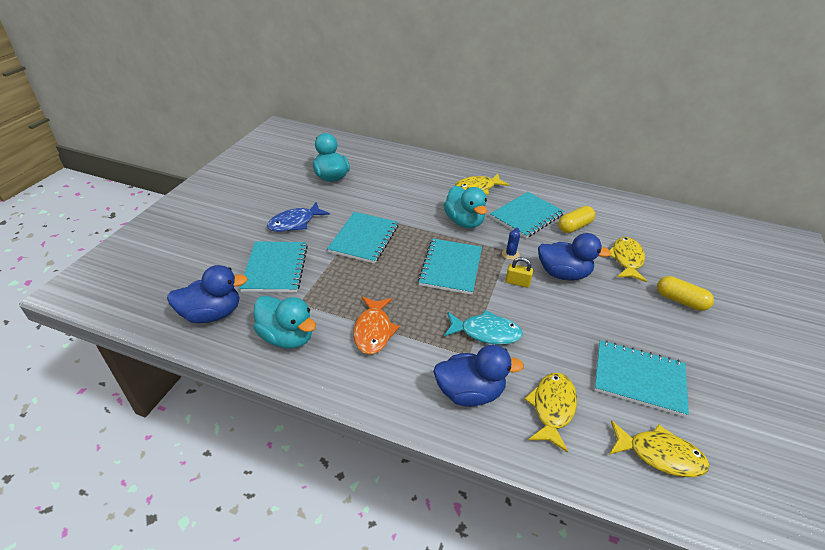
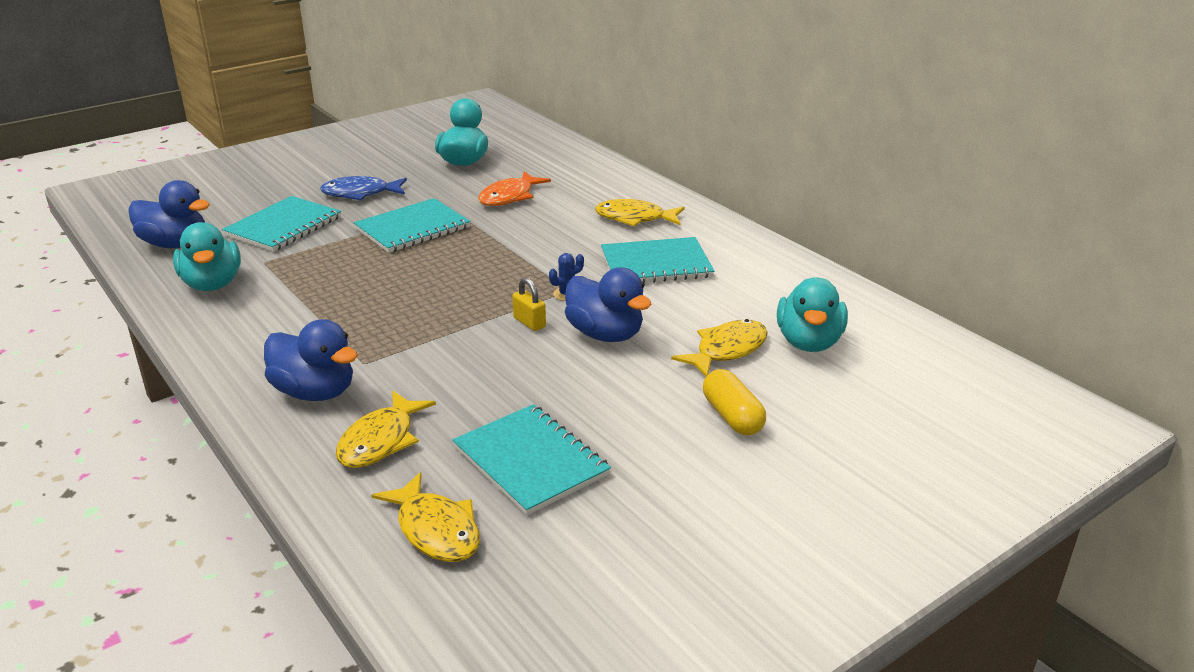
camera: 35 degrees right, 10 degrees down
orange fish [353,297,400,355] -> orange fish moved to [478,171,551,206]
turquoise notebook [418,239,482,295] -> none
turquoise duck [444,186,487,228] -> turquoise duck moved to [777,277,848,352]
turquoise fish [444,310,523,345] -> none
yellow fish [524,373,577,453] -> yellow fish turned 150 degrees clockwise [336,390,436,468]
yellow capsule [558,206,595,233] -> none

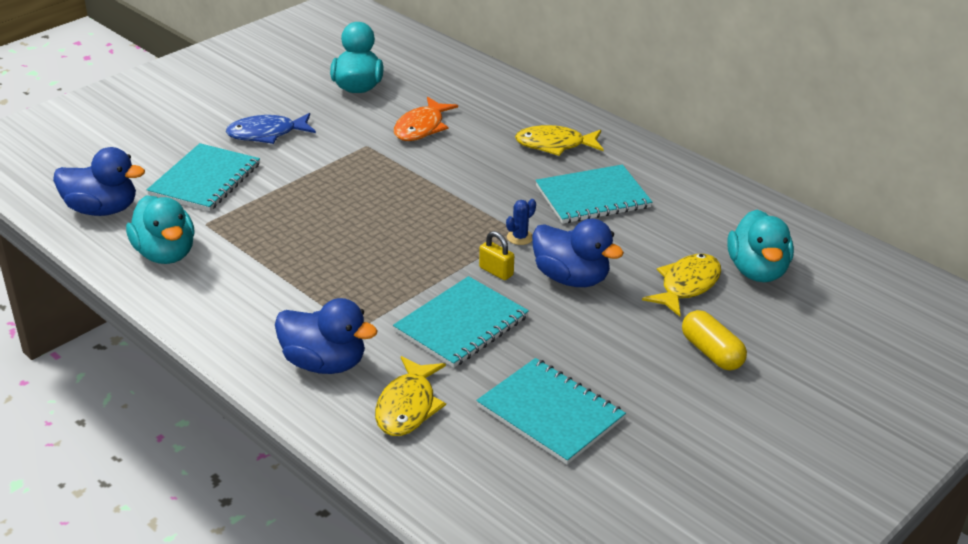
camera: 10 degrees left, 5 degrees up
turquoise notebook [354,198,471,253] -> turquoise notebook moved to [393,276,529,368]
yellow fish [371,472,480,562] -> none

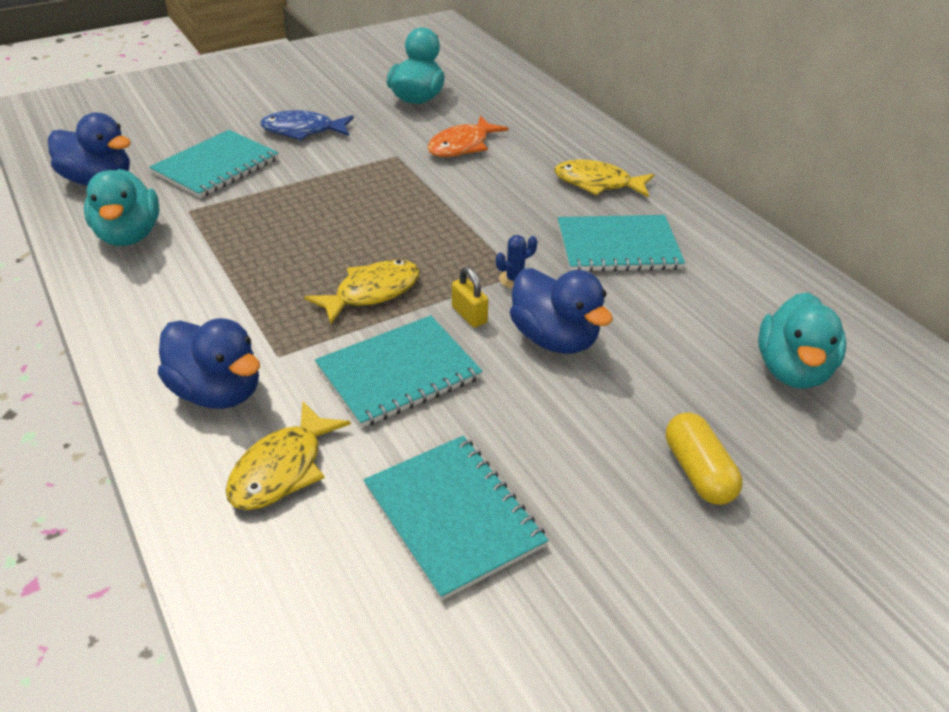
camera: 15 degrees right, 5 degrees up
yellow fish [642,254,721,317] -> yellow fish moved to [304,260,420,324]

